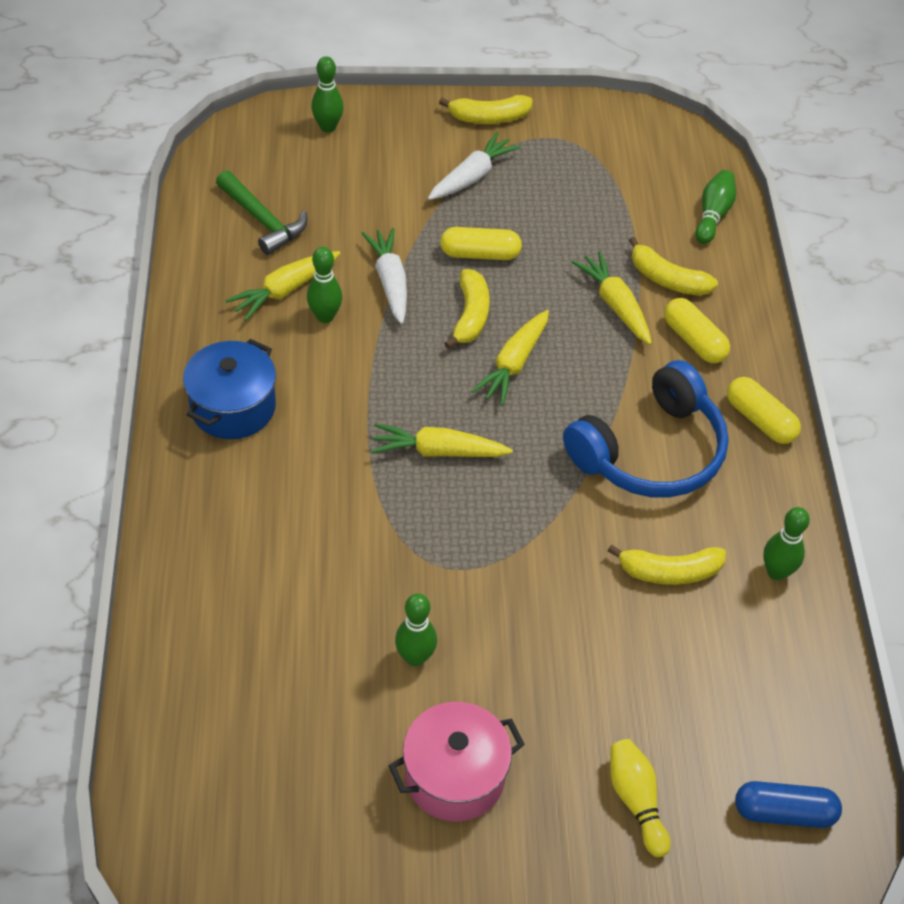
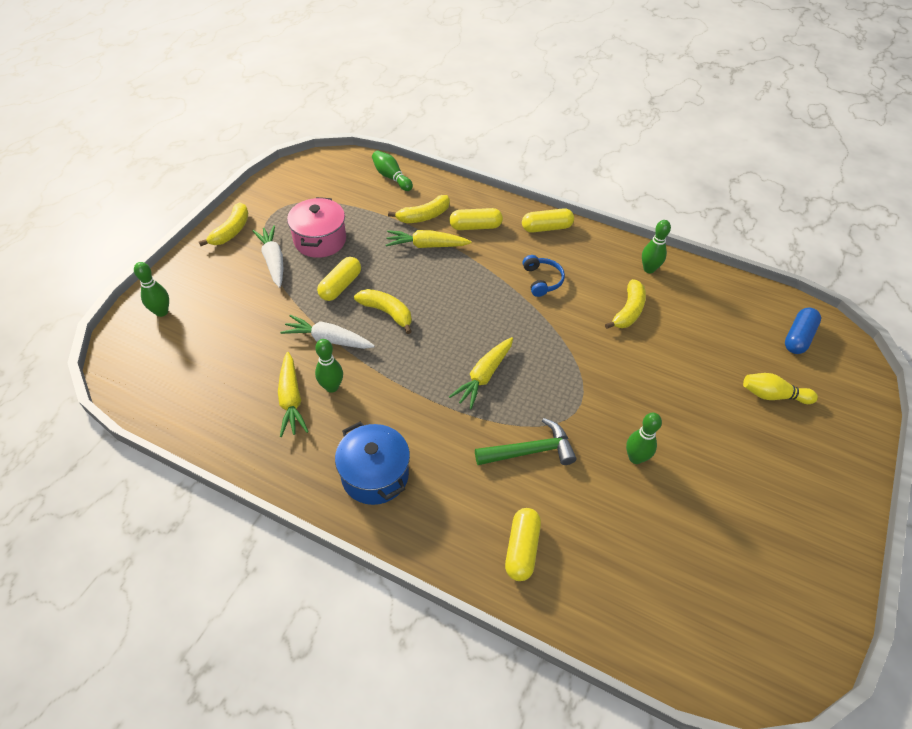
camera: 60 degrees left, 0 degrees up
green hammer [216,170,307,255] -> green hammer moved to [475,418,577,465]
pink pot [389,702,525,822] -> pink pot moved to [287,197,346,258]
yellow carrot [471,310,549,406] -> none
blue headphones [563,360,729,498] -> blue headphones [523,255,565,297], size x0.47
none -> yellow capsule [505,508,541,581]

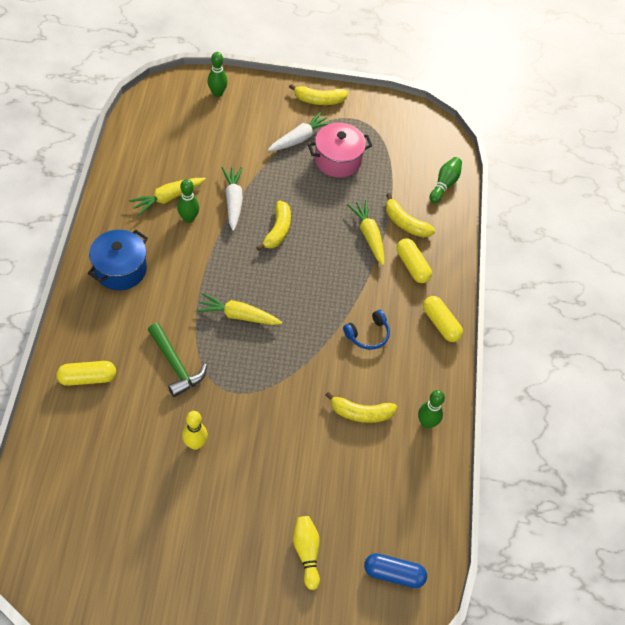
camera: 65 degrees right, 5 degrees up
yellow capsule [317,257,361,301] -> none
green bowling pin [626,413,662,464] -> yellow bowling pin [182,411,208,450]

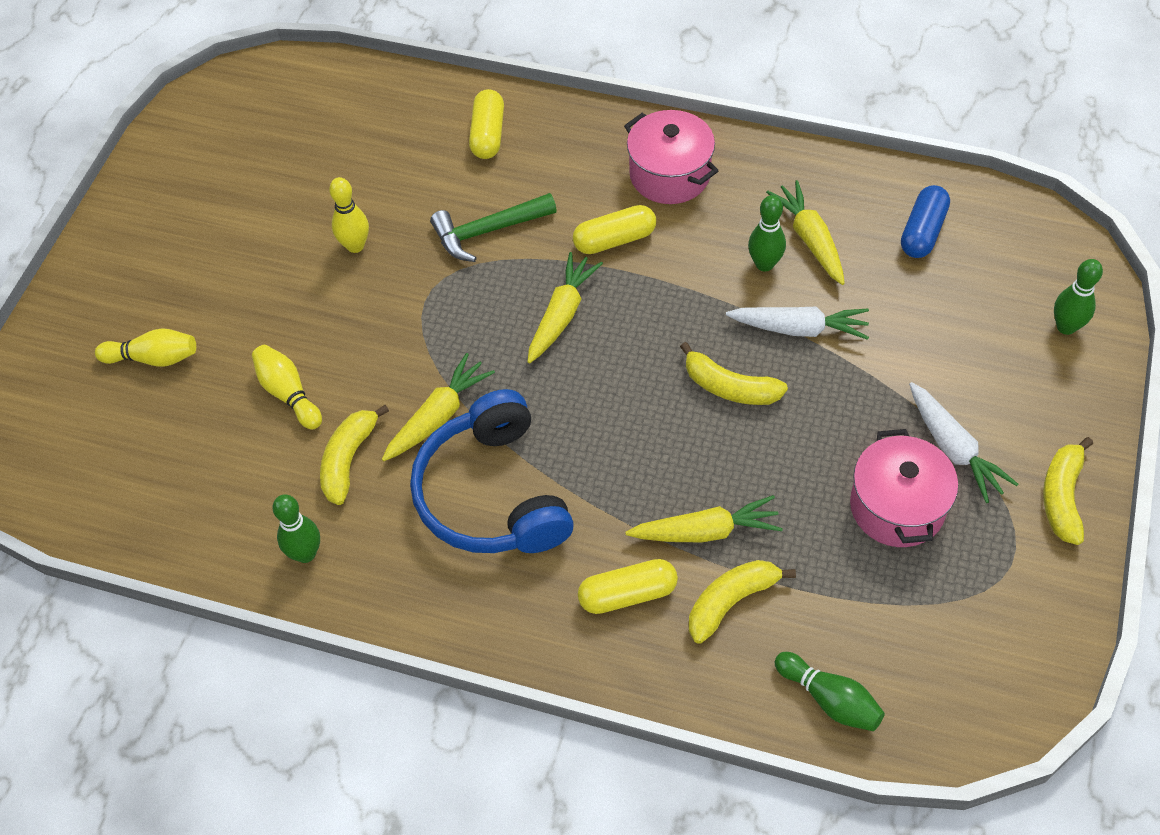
camera: 110 degrees right, 0 degrees up
blue pot [88,230,148,290] -> pink pot [624,110,718,204]
blue headphones [343,310,390,350] -> blue headphones [410,389,574,553], size x2.15
blue capsule [364,553,427,588] -> blue capsule moved to [901,185,950,258]
yellow capsule [423,296,463,342] -> yellow capsule moved to [573,205,656,254]
none -> yellow bowling pin [252,345,322,429]
none -> yellow carrot [382,353,495,461]

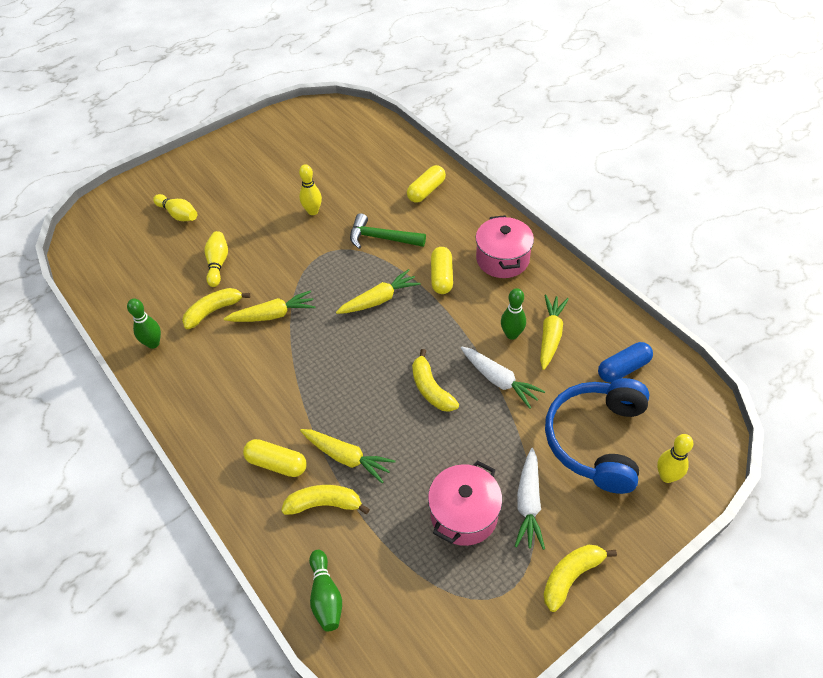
camera: 35 degrees right, 5 degrees down
blue headphones [410,389,574,553] -> blue headphones moved to [545,378,649,494]
yellow capsule [573,205,656,254] -> yellow capsule turned 75 degrees clockwise [431,247,453,294]
green bowling pin [1054,259,1103,335] -> yellow bowling pin [657,434,693,483]

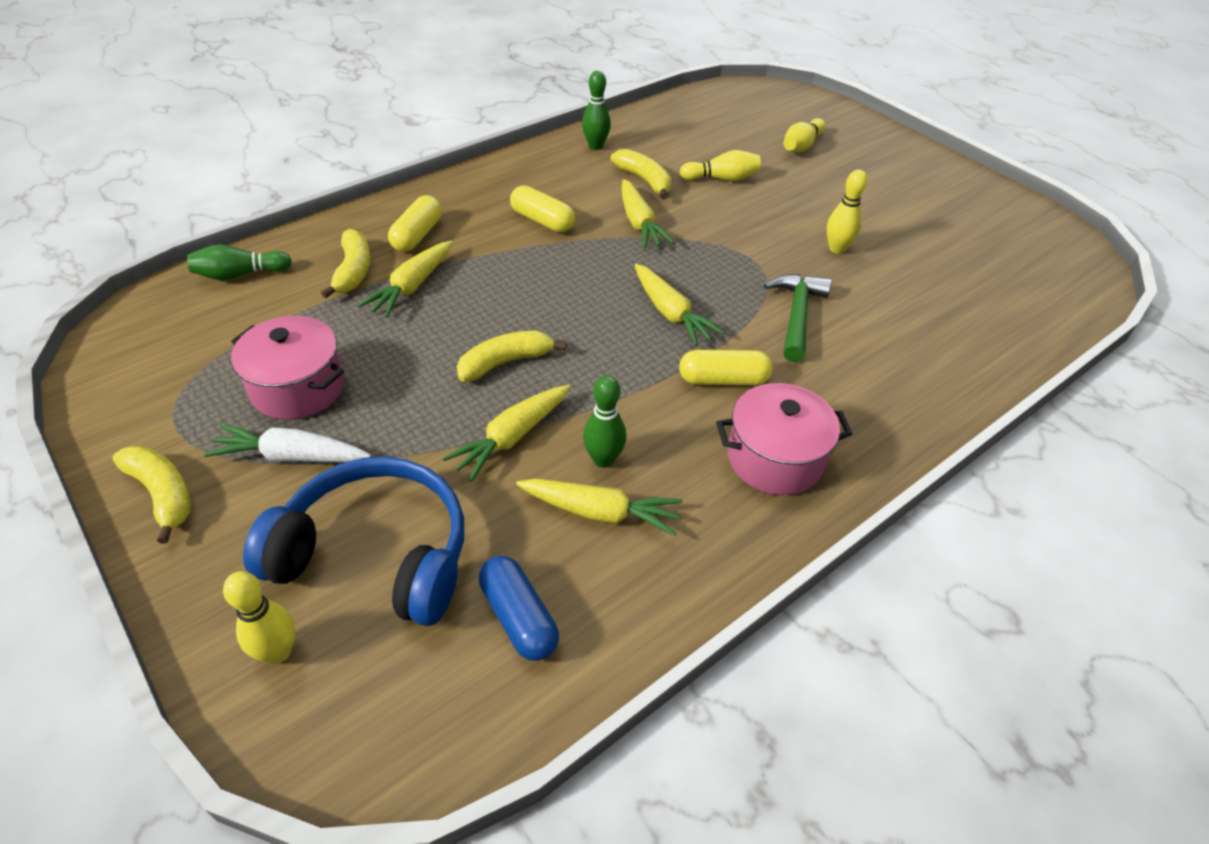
camera: 85 degrees right, 5 degrees down
yellow capsule [407,165,446,203] -> yellow capsule moved to [510,185,575,232]
white carrot [461,347,545,409] -> yellow carrot [442,385,570,482]

